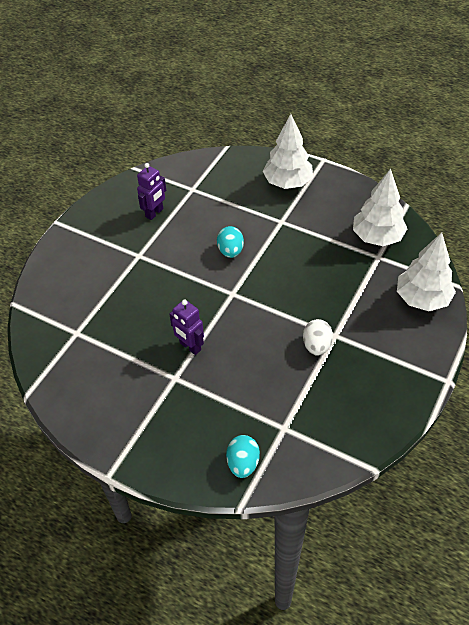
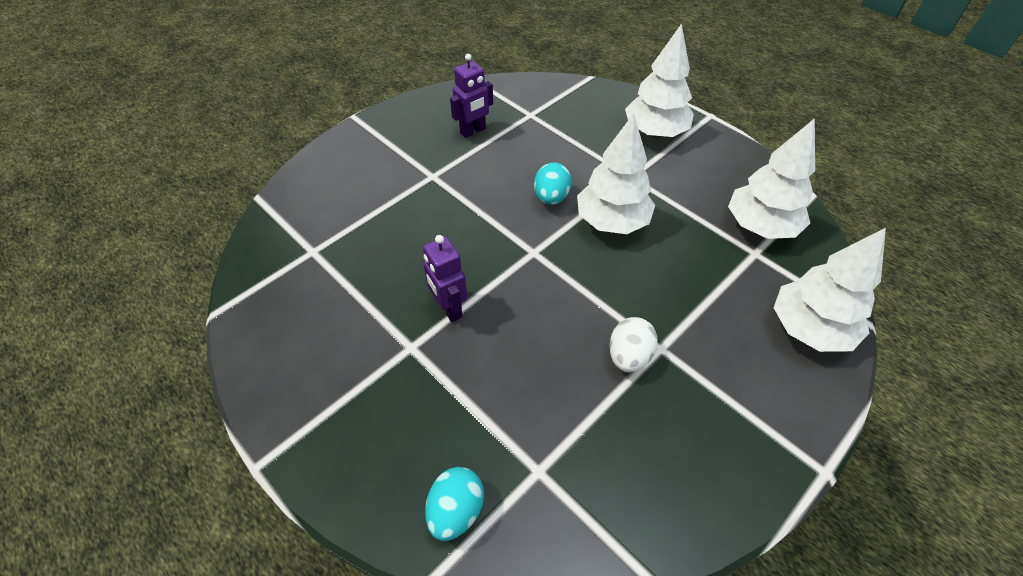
camera: 15 degrees right, 0 degrees up
none -> white tree [577,113,655,234]

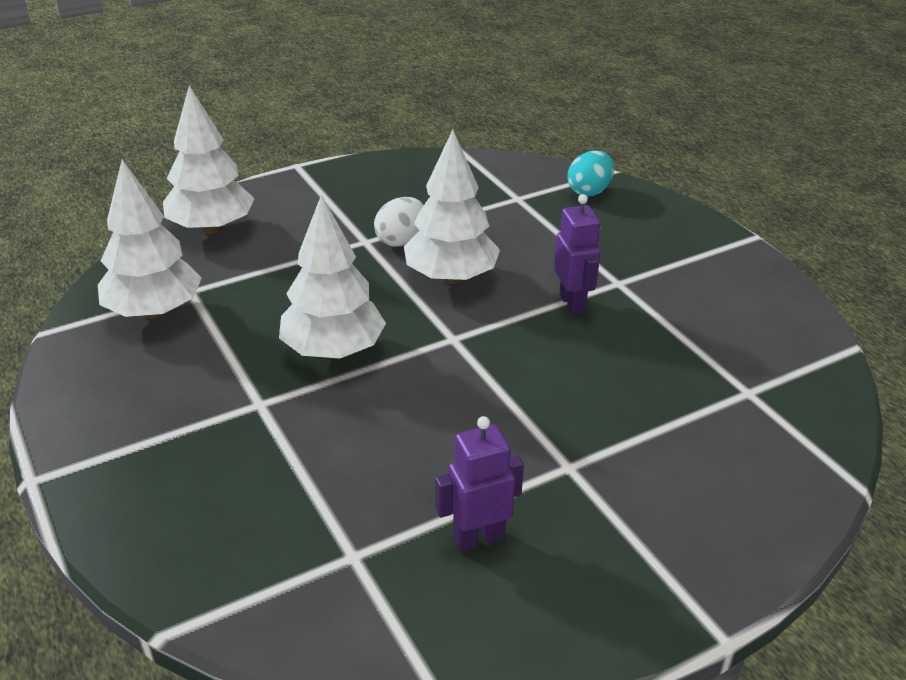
camera: 165 degrees left, 15 degrees down
turquoise egg [534,162,572,205] -> none
white tree [625,23,694,137] -> white tree moved to [404,130,500,284]

